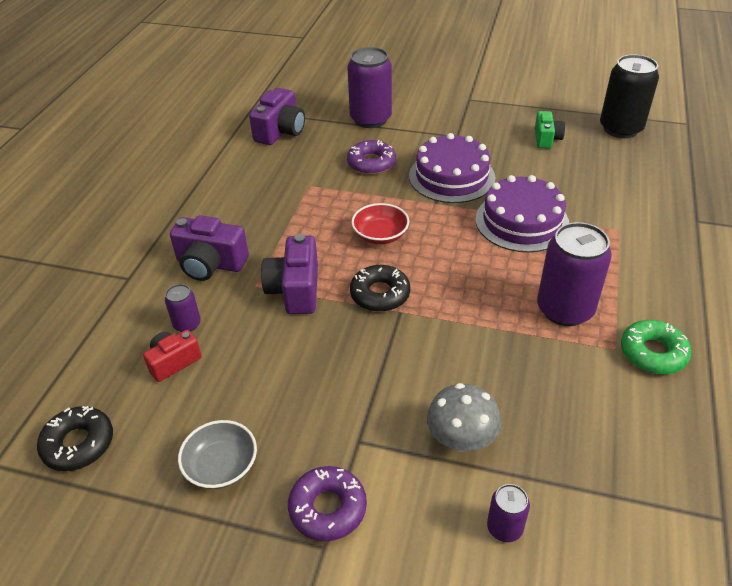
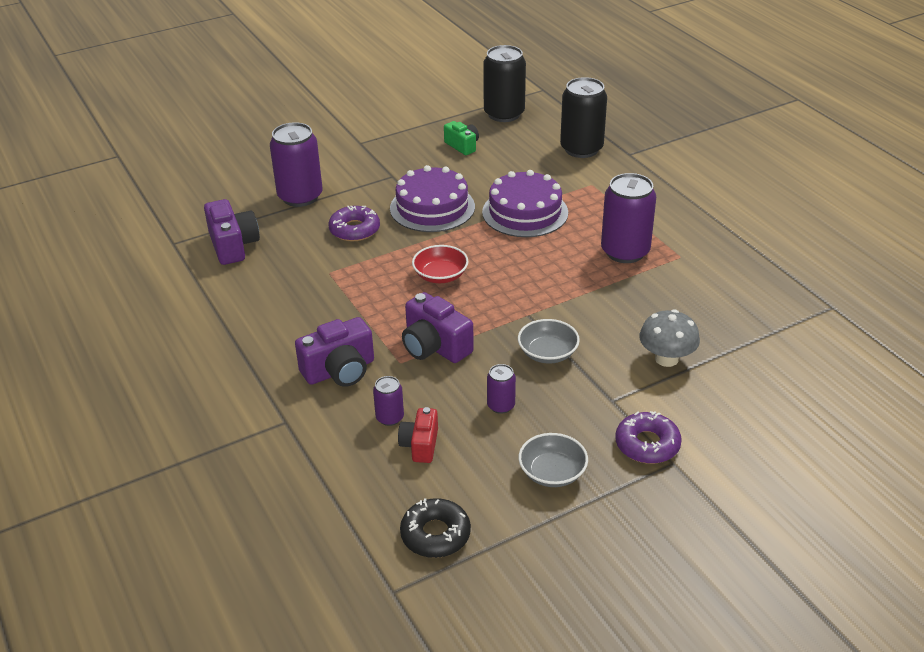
camera: 45 degrees left, 5 degrees down
black donut [350,265,410,312] -> none
purple can [487,484,530,542] -> purple can moved to [487,364,516,414]
green donut [621,320,691,374] -> none
none -> grey bowl [518,319,580,364]
none -> black can [560,77,607,158]

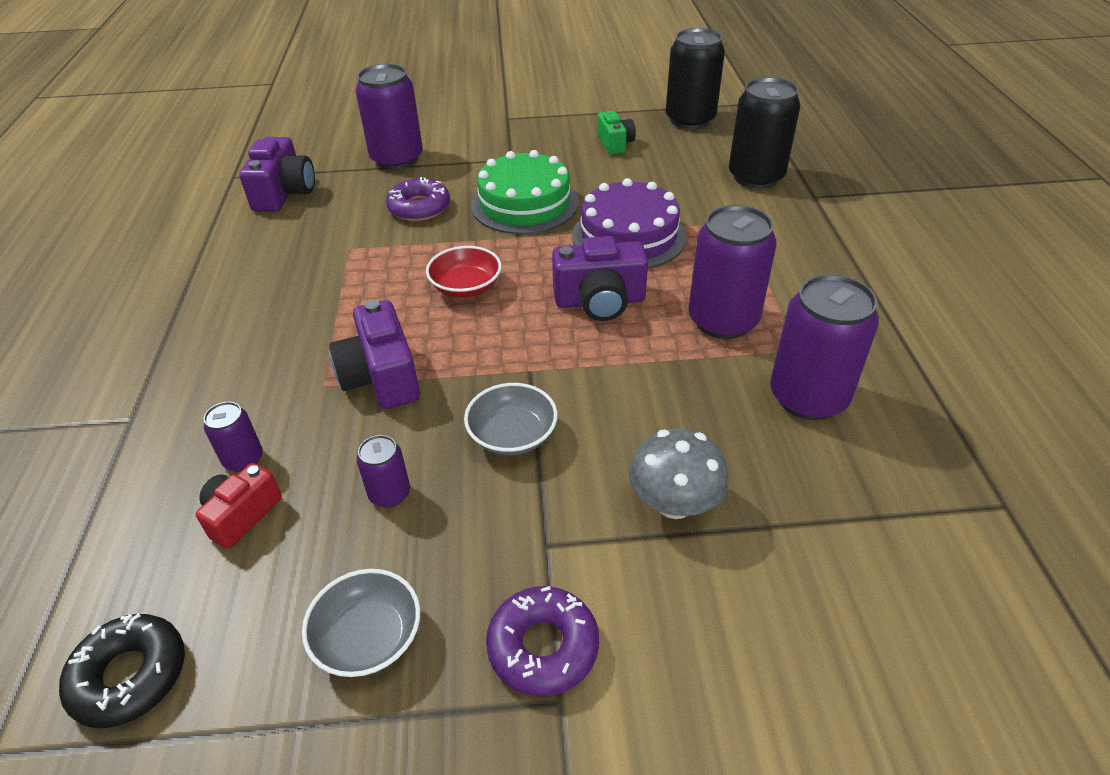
camera: 25 degrees right, 5 degrees up
purple camera [295,317,374,387] -> purple camera moved to [552,236,648,321]
purple cake [390,165,475,232] -> green cake [471,150,578,234]
none -> purple can [770,274,879,420]

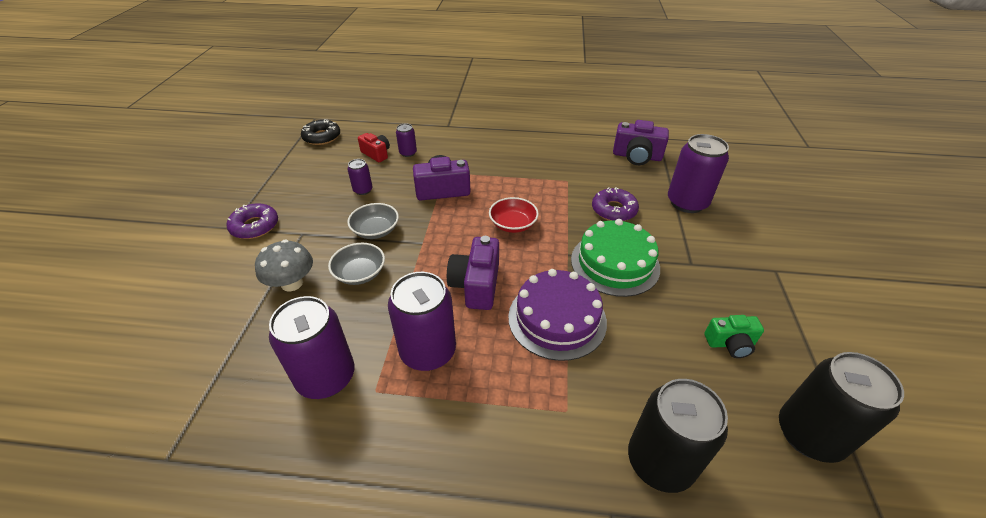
camera: 100 degrees right, 0 degrees up
grey bowl [302,569,420,677] -> grey bowl moved to [328,243,385,285]

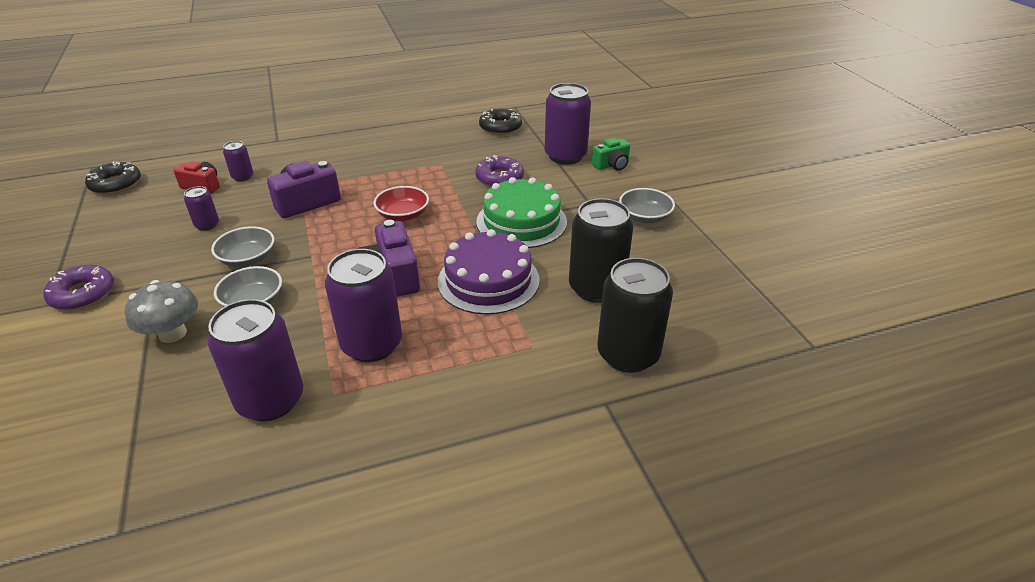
camera: 25 degrees left, 5 degrees down
purple camera [613,120,669,165] -> black donut [479,109,522,135]
green camera [704,315,764,358] -> green camera moved to [592,138,630,171]
black can [779,352,904,463] -> black can moved to [569,198,633,303]
none -> grey bowl [619,188,675,223]

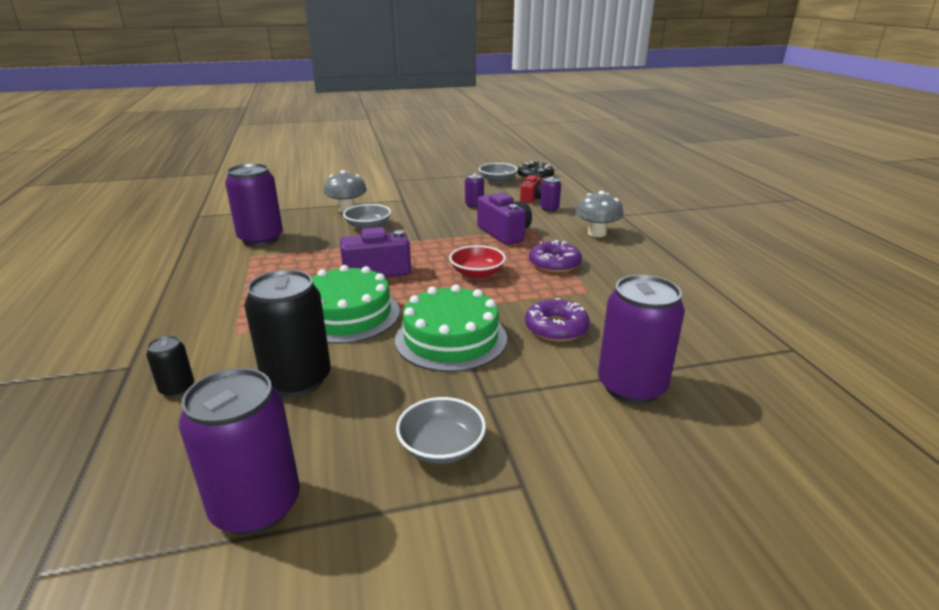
camera: 95 degrees right, 10 degrees down
purple donut [43,265,114,310] -> purple donut moved to [529,240,582,273]
grey bowl [211,226,274,267] -> grey bowl moved to [479,163,518,183]
purple can [325,249,402,362] -> purple can moved to [179,368,300,535]
purple cake [438,229,540,315] -> green cake [311,265,400,344]
black donut [479,109,522,135] -> none
green camera [592,138,630,171] -> none
black can [597,258,673,373] -> black can [146,336,194,397], size x0.49
none -> grey mushroom [576,191,623,237]

